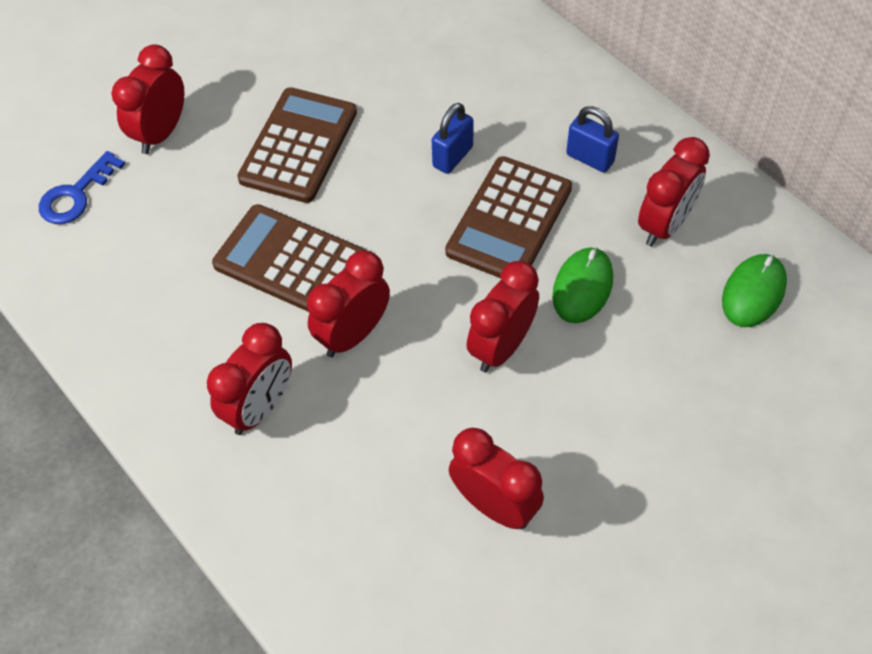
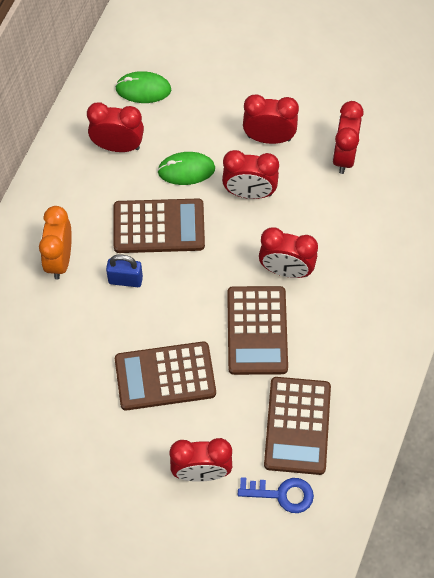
camera: 120 degrees left, 5 degrees up
red clock [207,323,292,435] -> red clock moved to [243,94,299,144]
blue padlock [566,106,619,173] -> none
none -> orange clock [39,206,72,279]
none -> brown calculator [264,377,331,475]

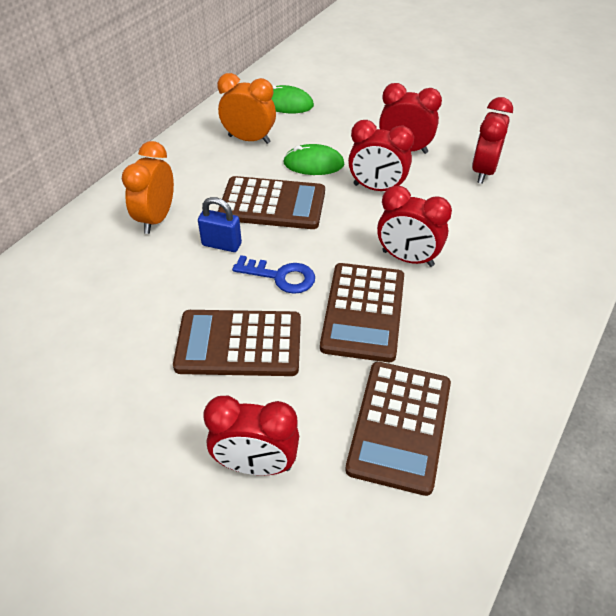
camera: 10 degrees right, 15 degrees down
red clock [87,103,144,152] -> orange clock [217,73,276,144]
blue key [238,477,314,513] -> blue key moved to [232,255,315,294]

